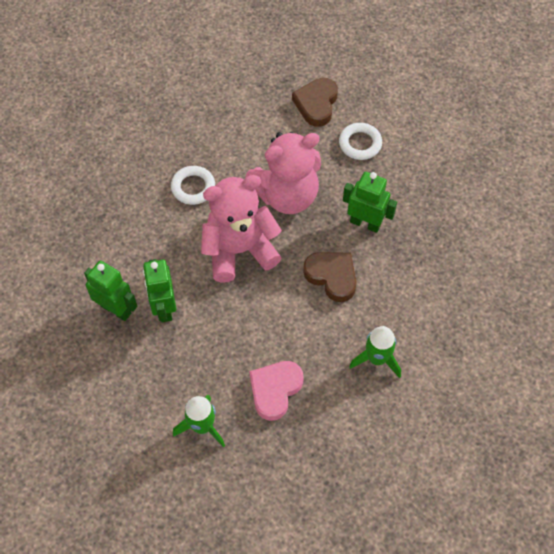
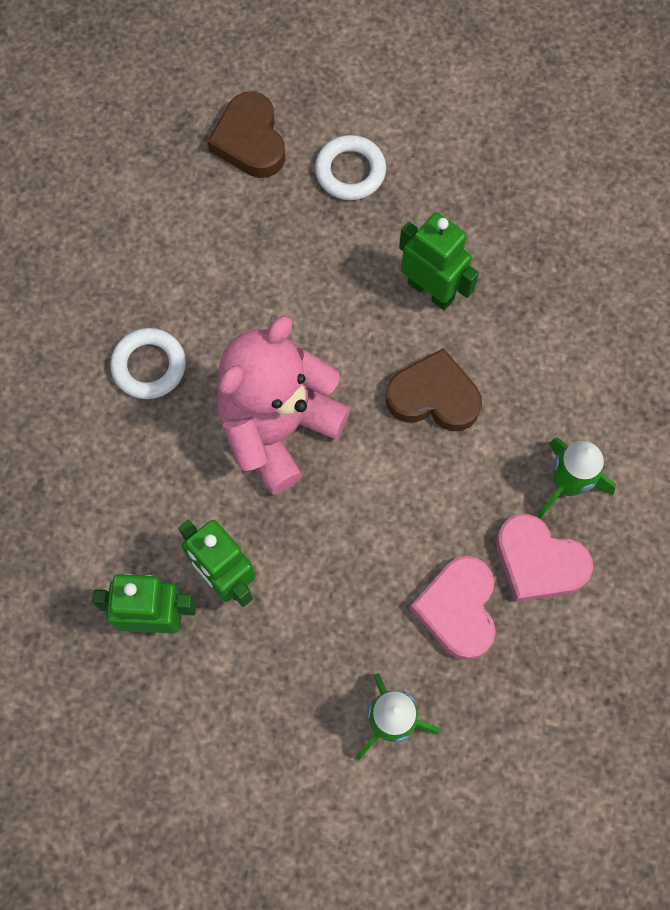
camera: 30 degrees left, 10 degrees up
pink teddy bear [245,132,321,214] -> none
green robot [343,172,397,233] -> green robot turned 45 degrees clockwise [399,212,479,310]
none -> pink heart [496,514,593,602]

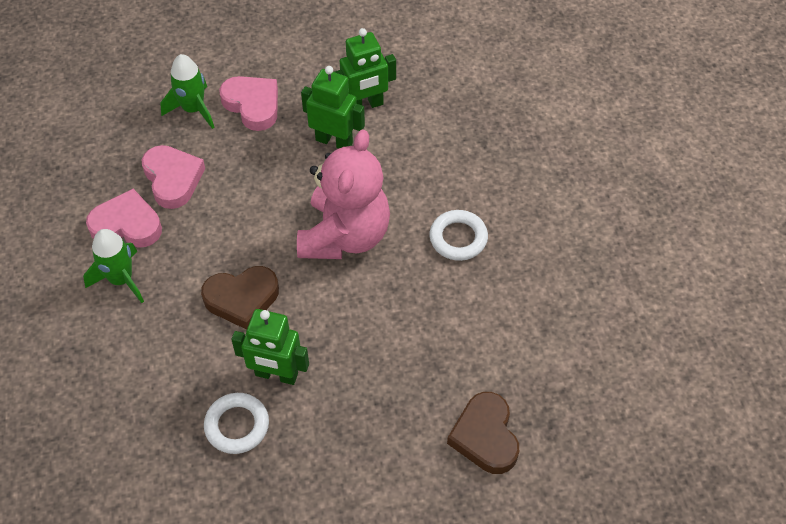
camera: 155 degrees right, 15 degrees down
brown heart [207,91,285,178] -> brown heart turned 150 degrees counterclockwise [447,392,519,474]
white ring [315,135,386,200] -> white ring moved to [204,393,269,454]
none -> pink heart [219,76,278,131]

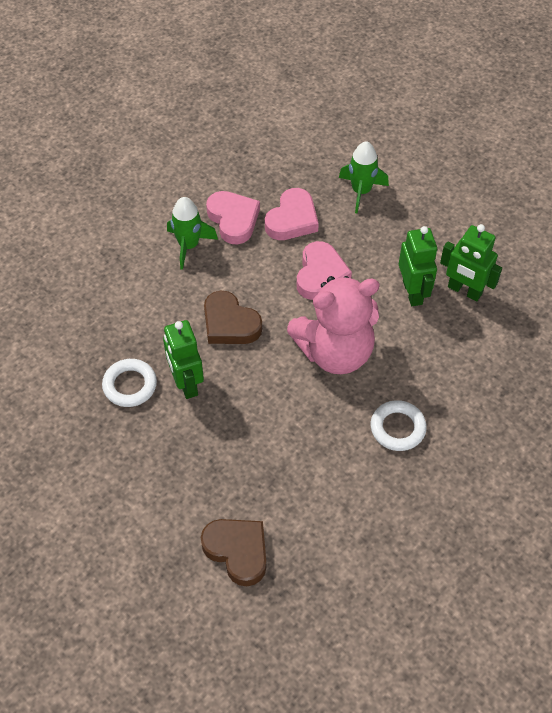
camera: 55 degrees right, 0 degrees up
pink heart [219,76,278,131] -> pink heart moved to [297,241,352,300]
brown heart [447,392,519,474] -> brown heart turned 90 degrees clockwise [201,519,266,586]

